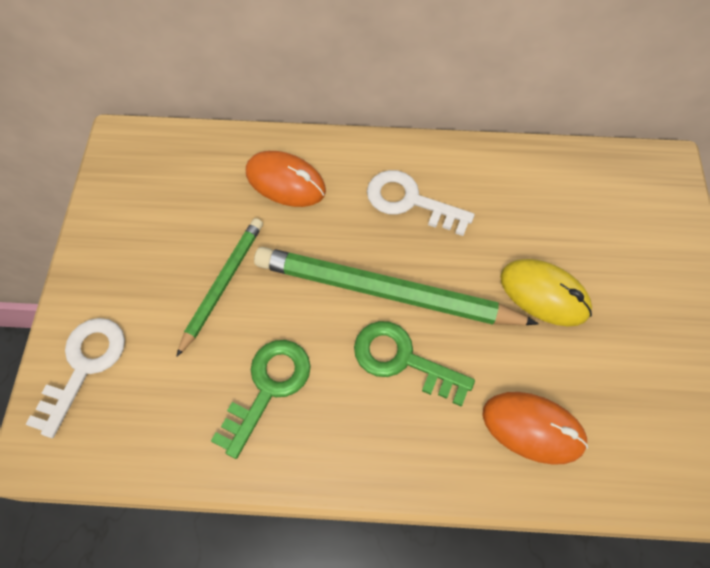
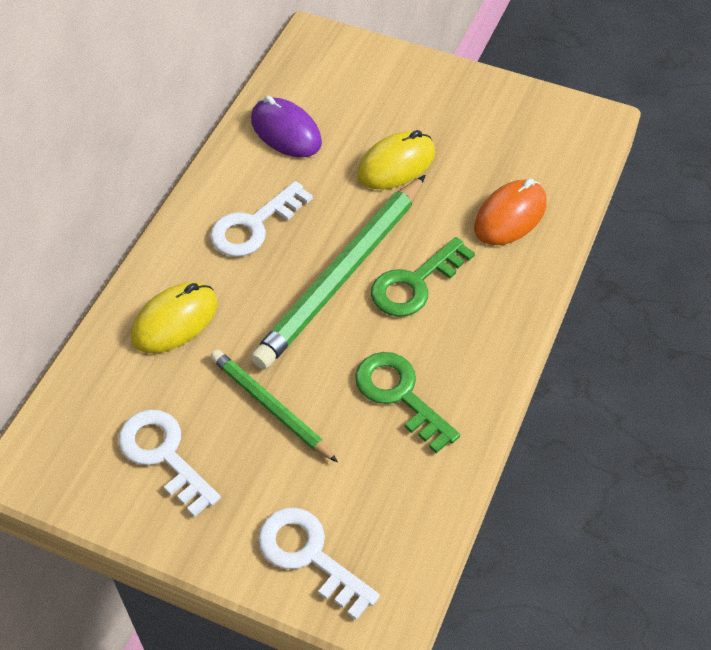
camera: 70 degrees left, 10 degrees down
orange mouse [246,151,326,207] -> yellow mouse [131,282,218,353]
none -> white key [118,410,221,517]
none -> purple mouse [251,96,322,158]

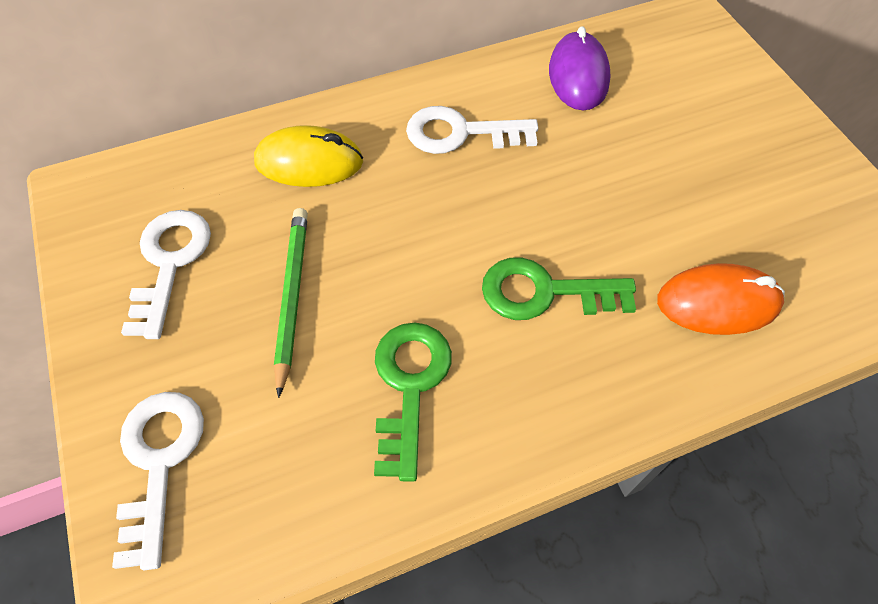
camera: 45 degrees right, 5 degrees up
green pencil [250,175,426,369] -> none
yellow mouse [357,130,435,189] -> none

